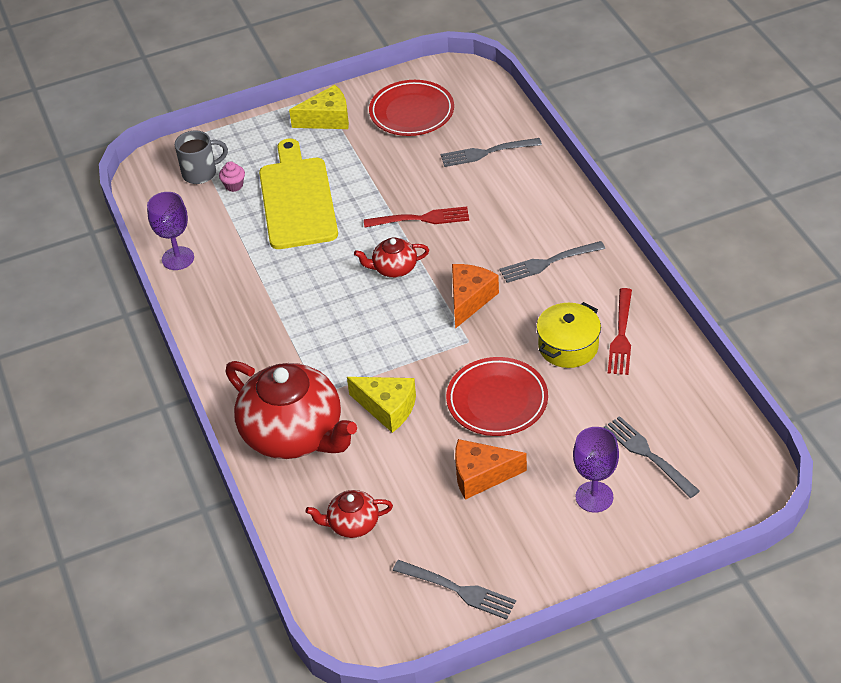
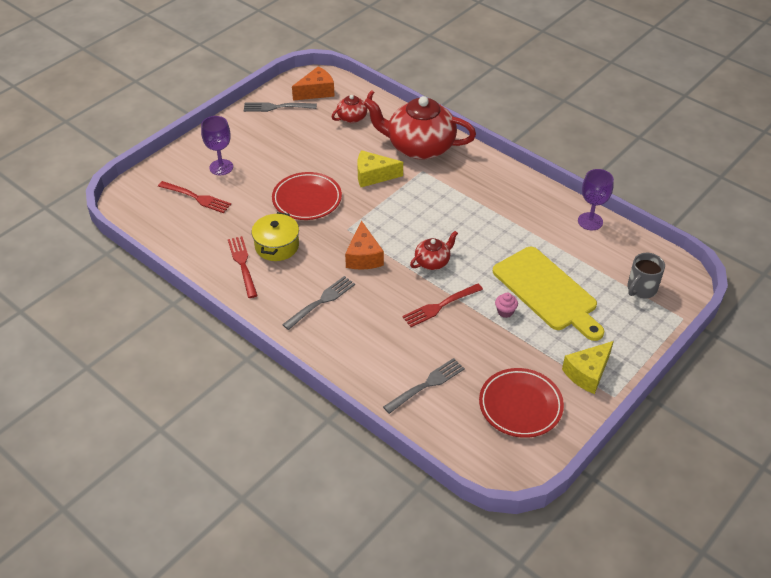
camera: 150 degrees right, 0 degrees up
pink cupcake [219,162,245,192] -> pink cupcake moved to [495,293,518,318]
orange cheese [455,439,527,500] -> orange cheese moved to [292,66,335,101]
grey fork [603,416,700,498] -> red fork [158,181,231,213]

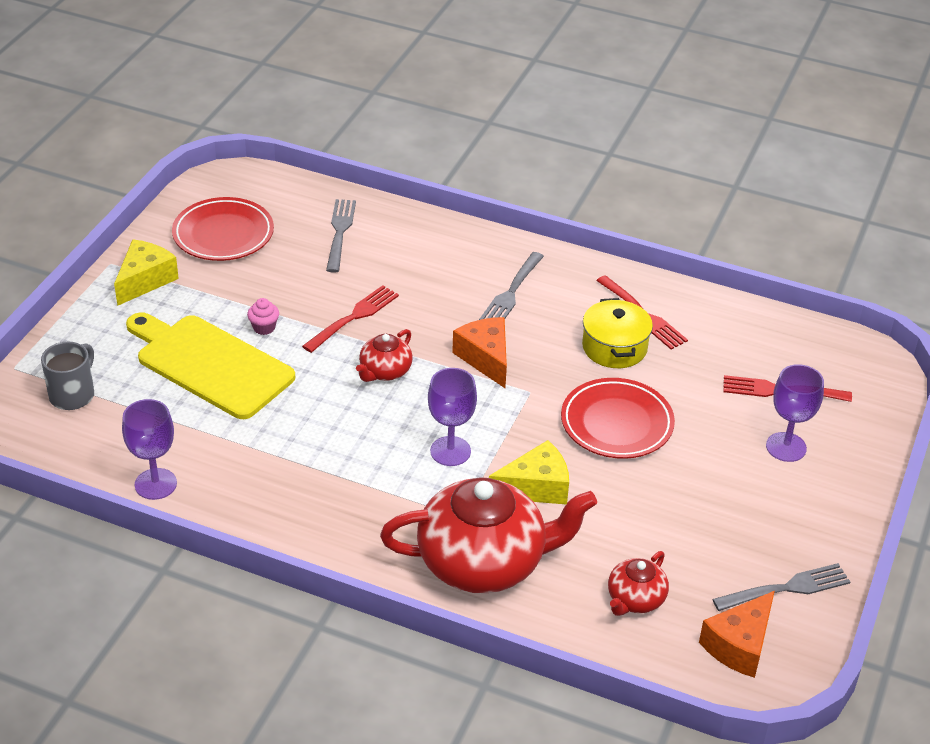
camera: 160 degrees right, 5 degrees down
grey fork [383,358,465,414] -> grey fork turned 150 degrees clockwise [326,199,356,273]
none -> purple goblet [428,368,477,466]

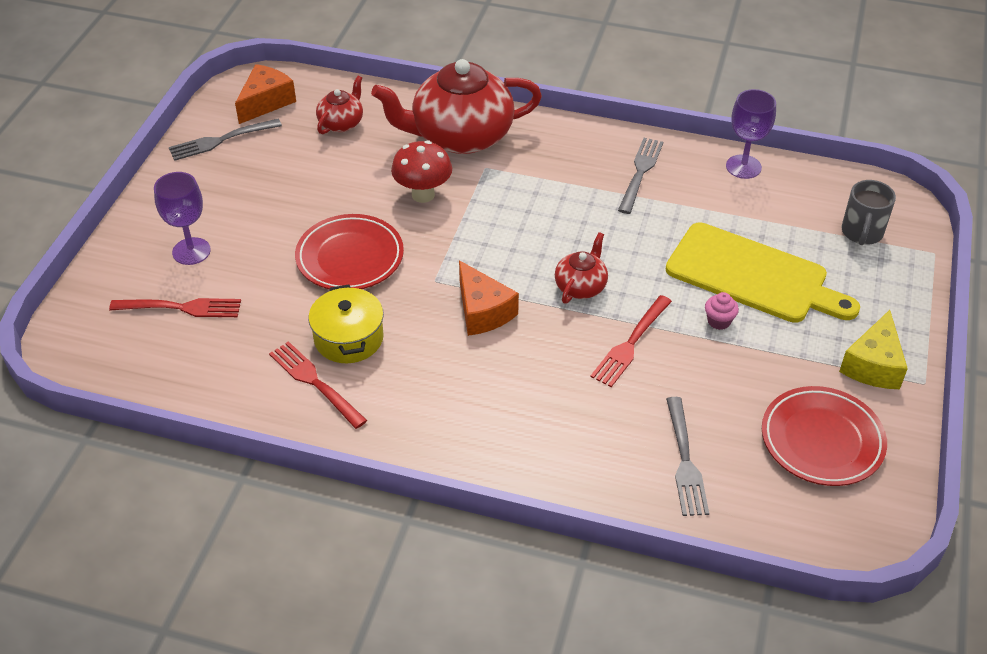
camera: 175 degrees right, 5 degrees up
purple goblet [428,368,477,466] -> none
grey fork [479,252,544,320] -> grey fork moved to [618,138,663,214]
yellow cheese [489,440,569,504] -> red mushroom [391,141,452,203]

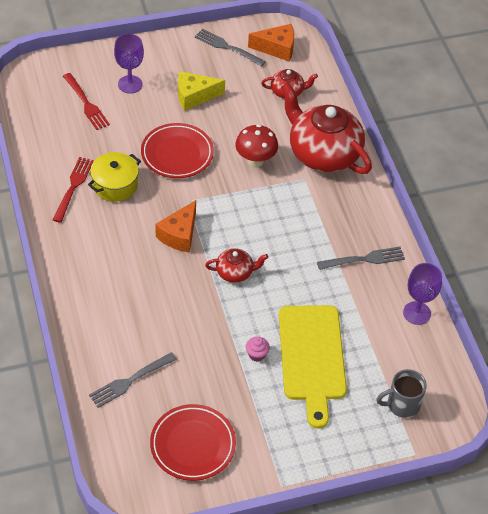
camera: 55 degrees right, 5 degrees up
red fork [590,295,672,387] -> none
yellow cheese [839,310,908,389] -> yellow cheese moved to [178,71,225,111]

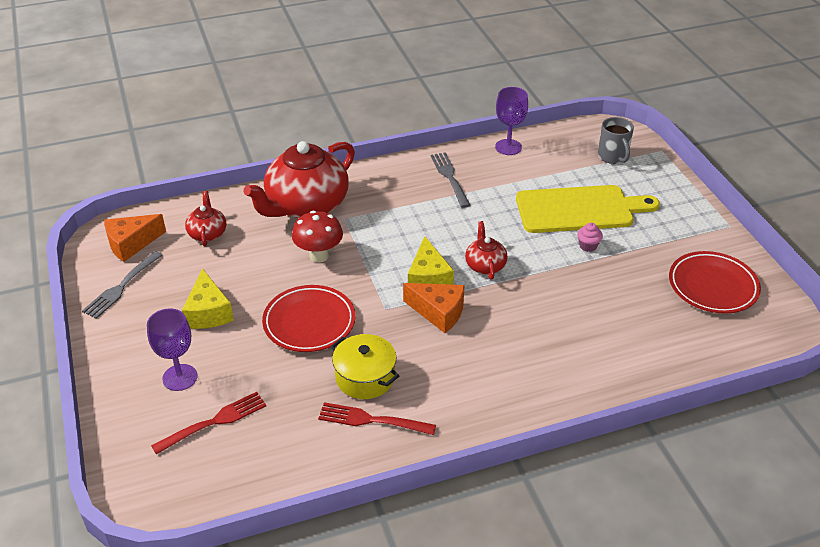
camera: 90 degrees left, 10 degrees down
grey fork [89,352,177,408] -> none
orange cheese [248,24,294,62] -> orange cheese turned 120 degrees counterclockwise [104,214,166,262]
none -> yellow cheese [408,236,454,285]

